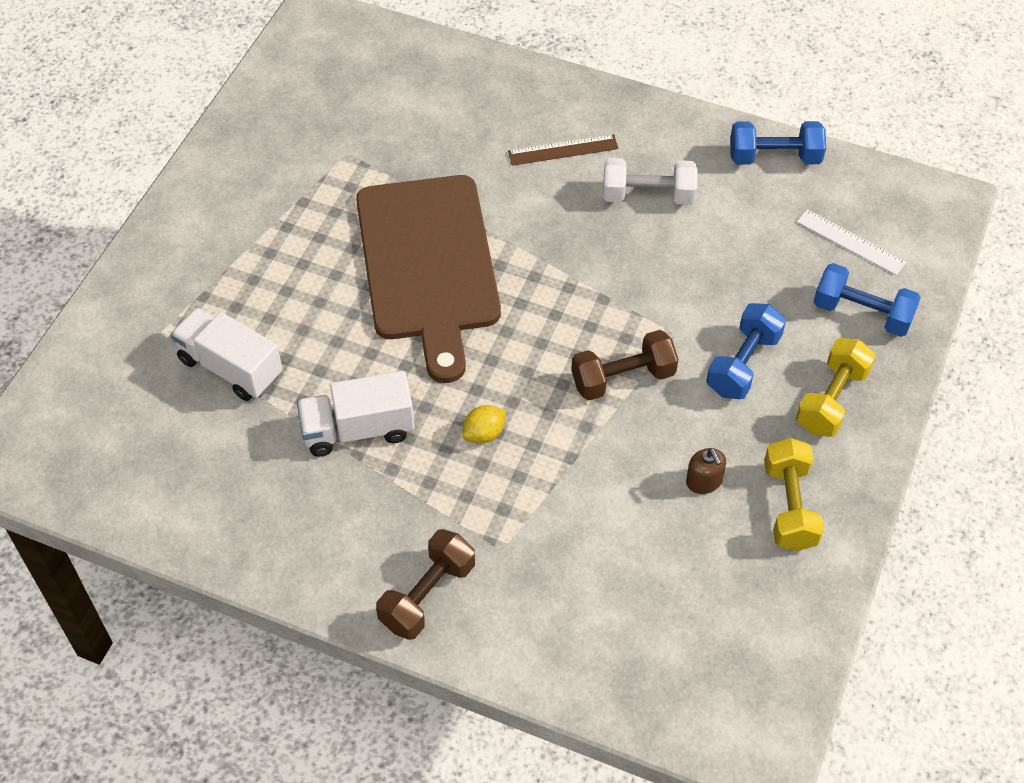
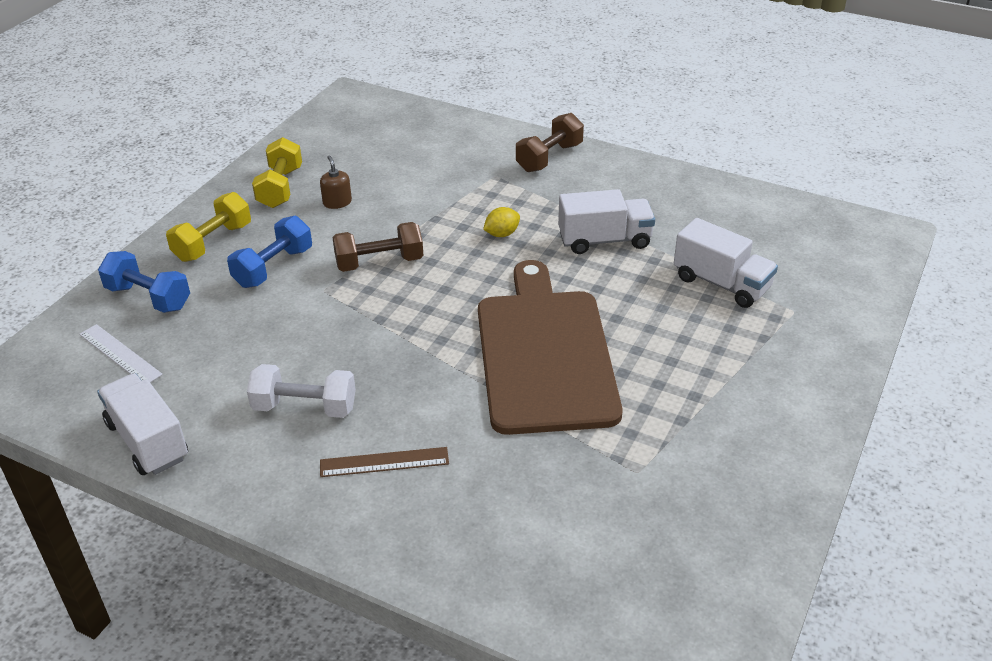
camera: 175 degrees left, 15 degrees down
blue dumbbell [730,121,826,165] -> white truck [97,373,188,475]

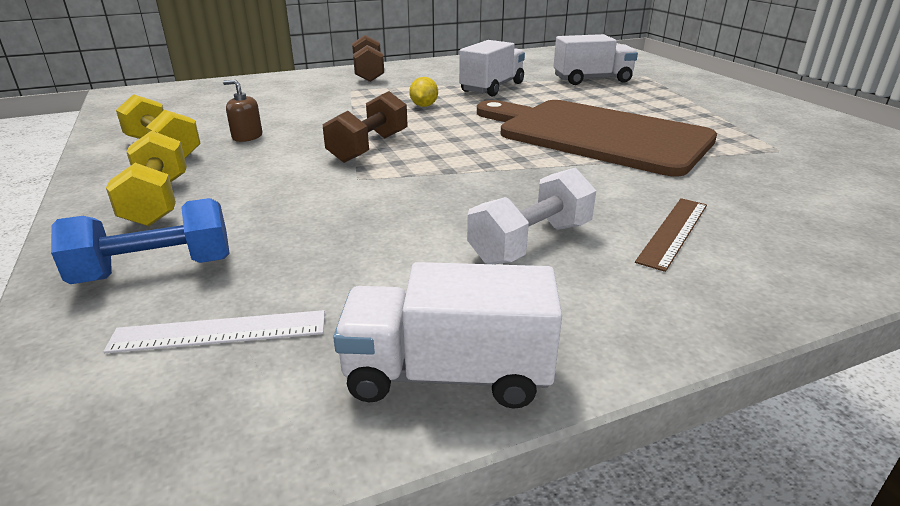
camera: 50 degrees left, 10 degrees down
blue dumbbell [227,216,312,288] -> none

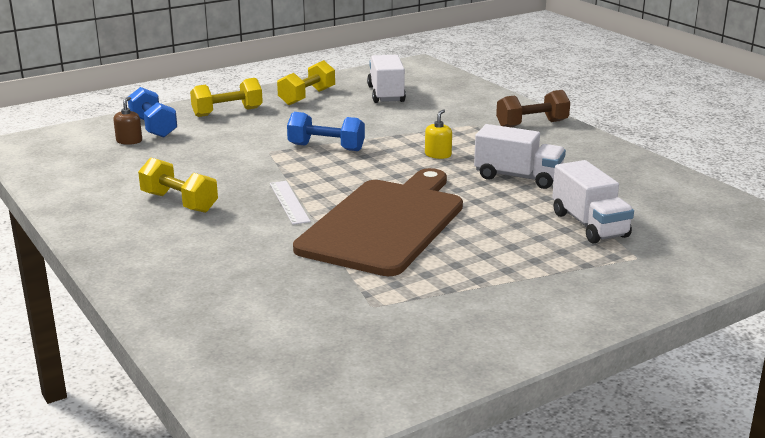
camera: 80 degrees right, 5 degrees down
white ruler [103,310,325,353] -> white ruler moved to [270,181,311,225]
brown soap dispenser [223,80,262,142] -> brown soap dispenser moved to [113,97,142,145]
brown dumbbell [323,91,408,163] -> blue dumbbell [287,112,365,151]
white truck [333,262,562,409] -> white truck moved to [367,55,406,103]
yellow lemon [409,77,438,107] -> yellow soap dispenser [425,109,452,159]
white dumbbell [467,168,596,264] -> yellow dumbbell [138,158,218,213]
brown ruler [635,198,707,272] -> none

